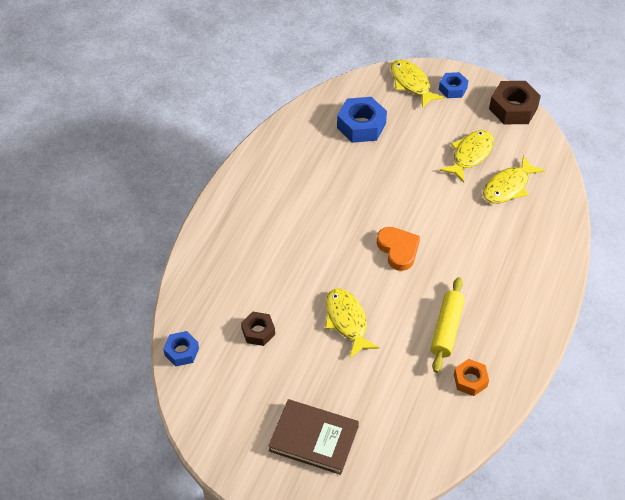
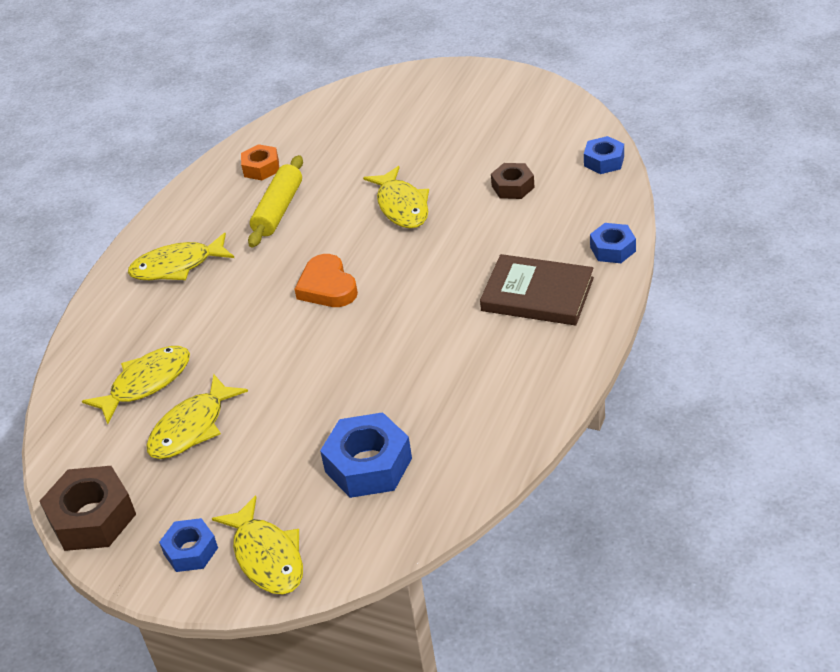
camera: 175 degrees left, 10 degrees down
brown book [268,399,359,475] -> brown book moved to [480,254,594,325]
none -> yellow fish [128,233,234,280]
none -> blue nut [590,223,636,263]

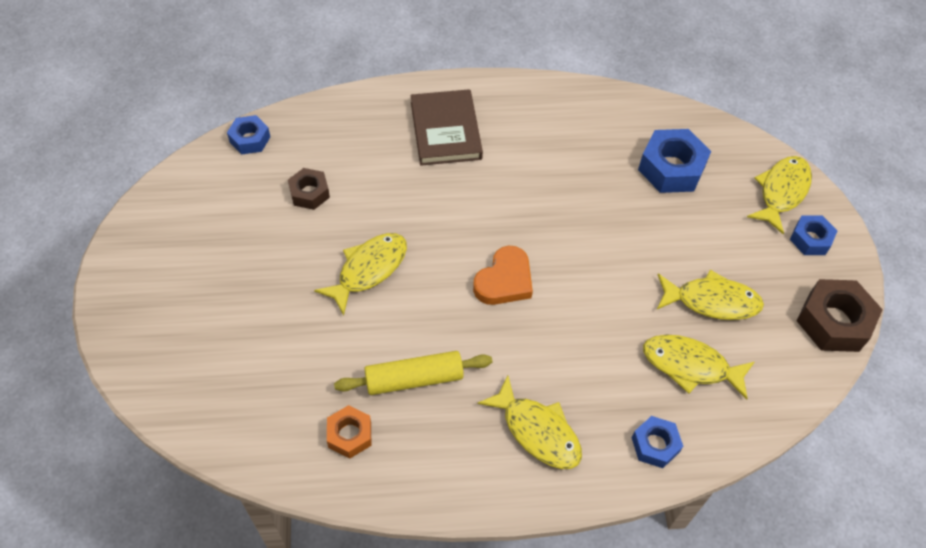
camera: 125 degrees left, 15 degrees up
blue nut [590,223,636,263] -> blue nut moved to [632,416,683,468]

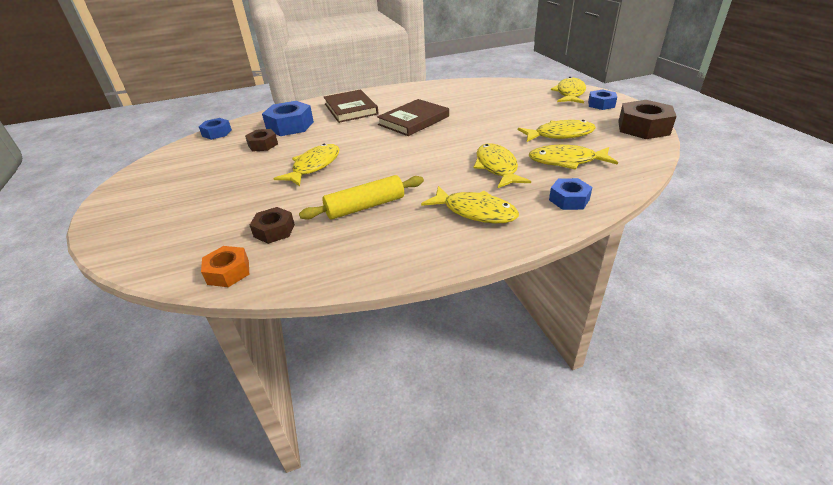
camera: 10 degrees left, 20 degrees down
orange nut [327,405,371,458] -> orange nut moved to [201,246,249,287]
orange heart [473,246,533,305] -> none
blue nut [638,129,711,193] -> blue nut moved to [262,101,314,136]
none -> brown nut [250,207,295,244]
none -> brown book [377,99,449,136]
none -> yellow fish [473,144,531,188]

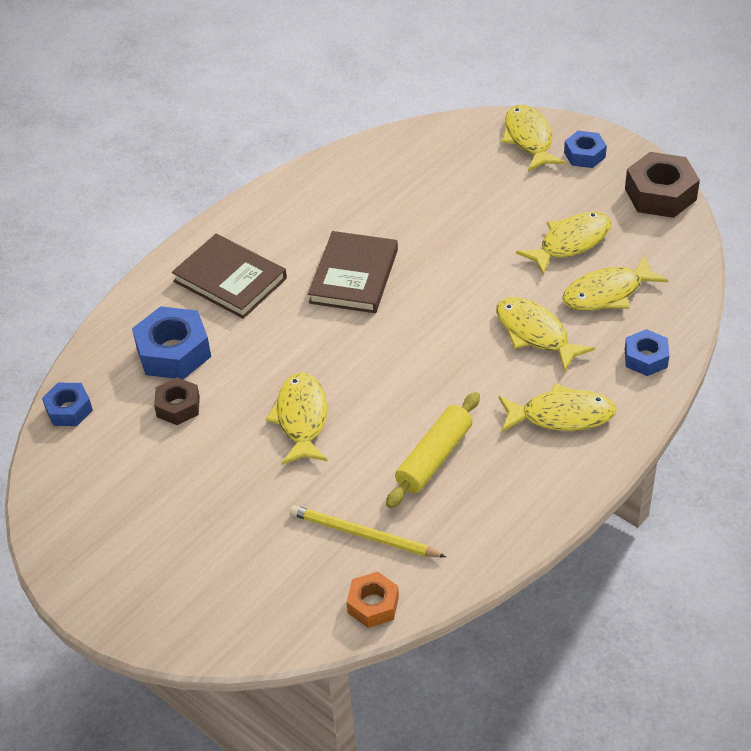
camera: 30 degrees left, 10 degrees up
brown nut [250,207,295,244] -> yellow pencil [290,505,446,557]

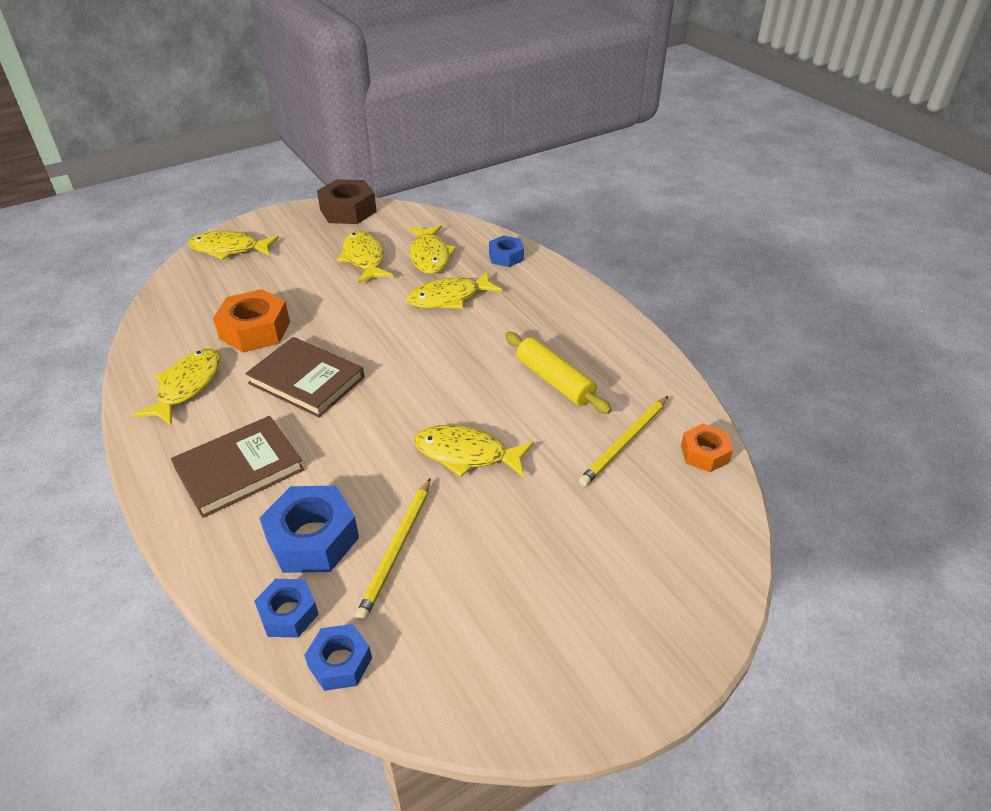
camera: 75 degrees left, 5 degrees down
brown nut [154,377,200,425] -> yellow pencil [355,478,430,621]
yellow fish [499,383,617,432] -> yellow fish moved to [133,349,221,426]
blue nut [564,131,607,168] -> blue nut moved to [254,579,319,638]
none -> orange nut [213,289,290,353]

